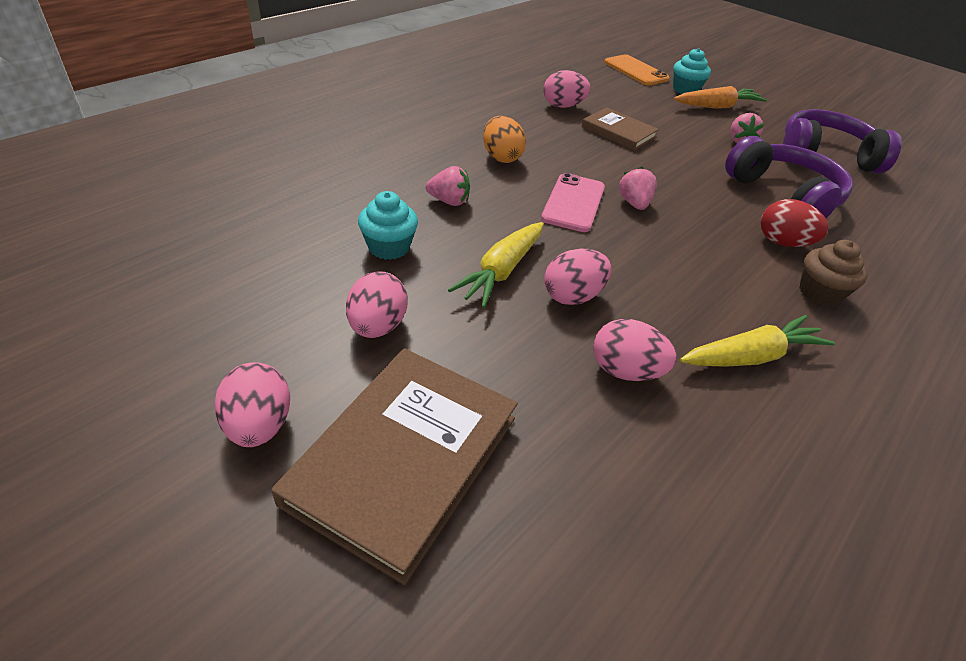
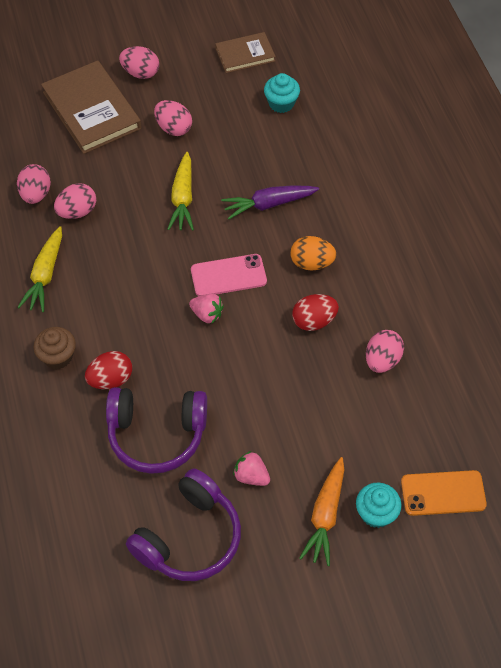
camera: 125 degrees right, 15 degrees up
turquoise cupcake [358,191,418,260] -> turquoise cupcake moved to [264,73,300,113]
pink strawberry [426,166,470,206] -> purple carrot [221,186,319,220]
yellow carrot [448,222,543,308] -> yellow carrot turned 150 degrees counterclockwise [168,152,194,231]
pink phone [541,173,605,232] -> pink phone turned 60 degrees counterclockwise [191,254,267,296]
pink egg [544,249,612,305] -> pink egg moved to [17,164,51,204]
brown book [582,107,659,150] -> brown book moved to [215,32,276,73]
none -> red egg [292,294,339,331]

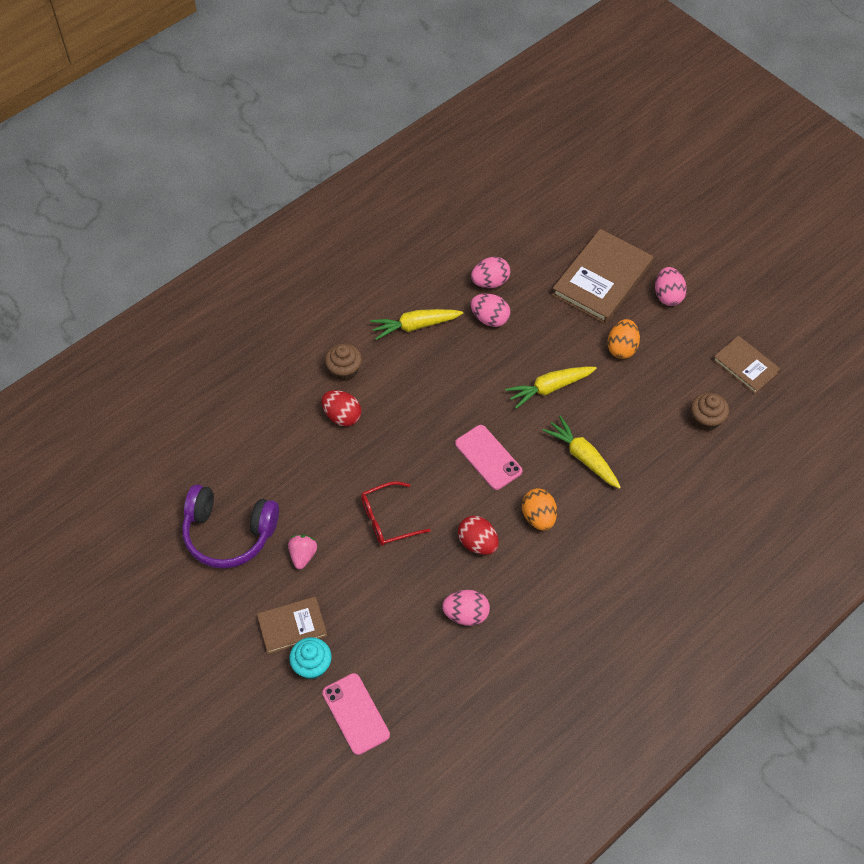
camera: 65 degrees right, 0 degrees up
purple headphones [106,387,207,474] -> none
pink egg [154,100,192,136] -> orange egg [607,319,640,359]
pink strawberry [189,294,224,323] -> none
purple carrot [221,186,319,220] -> yellow carrot [542,415,621,489]
turquoise cupcake [264,73,300,113] -> brown cupcake [691,392,729,431]
orange carrot [299,457,344,566] -> brown book [257,596,327,654]
orange phone [401,470,487,516] -> pink phone [322,673,390,755]
none -> red glasses [361,481,431,546]

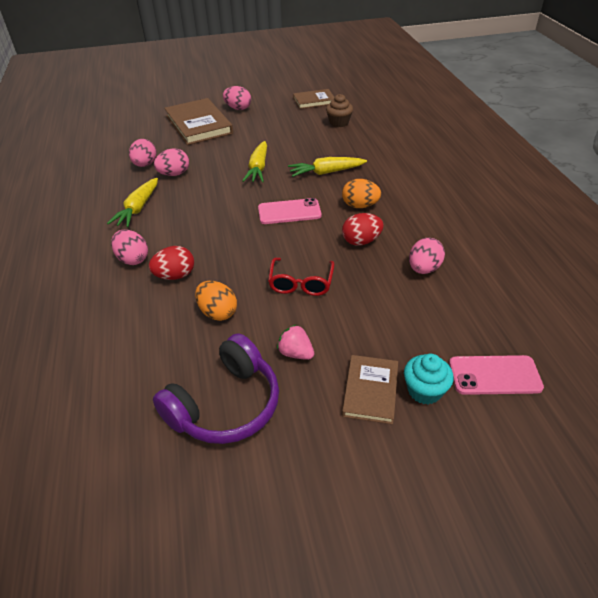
camera: 60 degrees left, 15 degrees down
brown cupcake [325,343,362,381] -> pink egg [111,230,148,265]
orange egg [607,319,640,359] -> orange egg moved to [195,281,237,321]

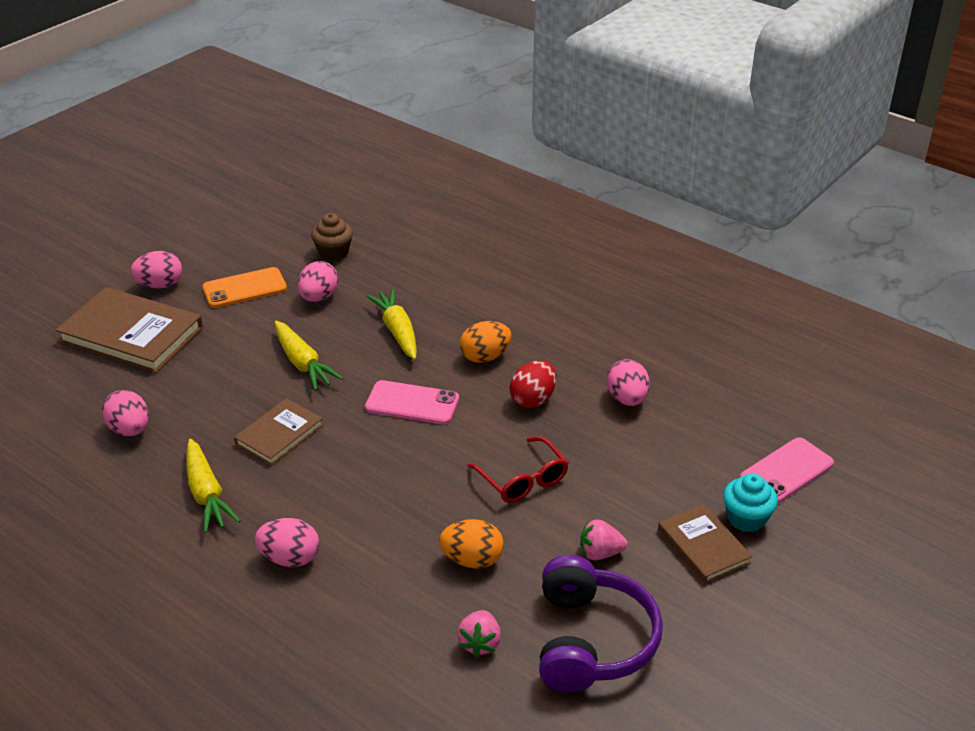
camera: 40 degrees left, 5 degrees down
red egg [149,246,194,280] -> none
pink egg [154,148,189,176] -> pink egg moved to [298,261,338,302]
pink phone [258,198,322,224] -> pink phone turned 60 degrees clockwise [365,380,459,424]
yellow carrot [288,157,367,177] -> yellow carrot turned 120 degrees clockwise [366,289,417,360]
brown book [293,89,335,109] -> brown book moved to [234,398,323,466]
none -> orange phone [202,267,287,308]
none -> pink strawberry [457,610,501,657]

